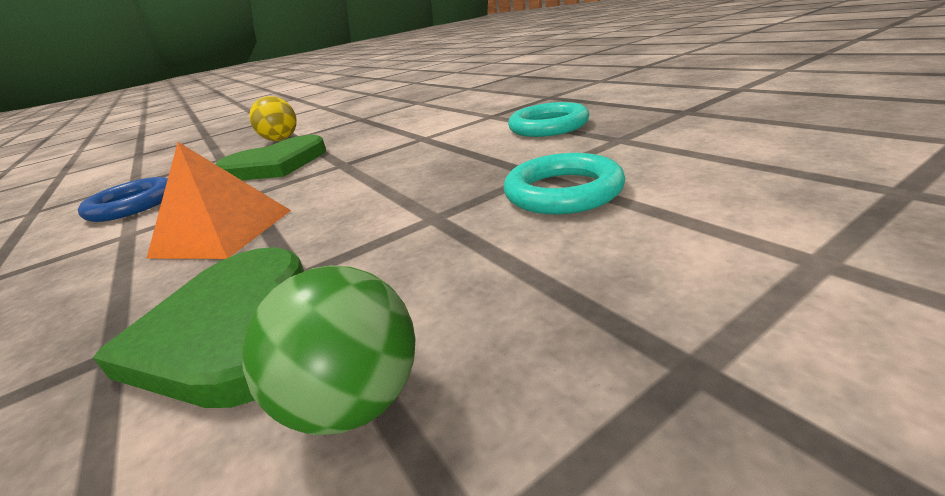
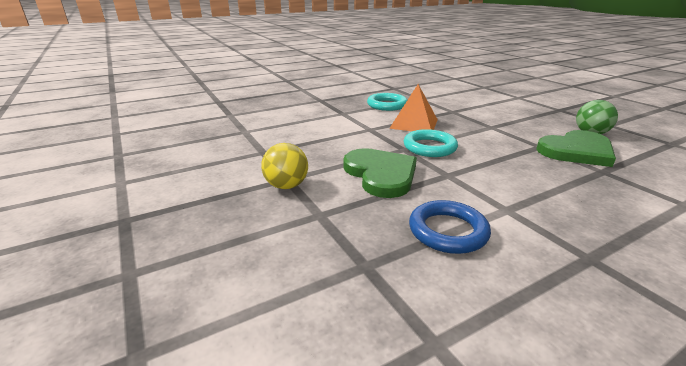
camera: 90 degrees left, 0 degrees up
orange pyramid [146,142,291,259] -> orange pyramid moved to [389,84,438,131]
turquoise ring [503,153,626,214] -> turquoise ring moved to [404,129,458,157]

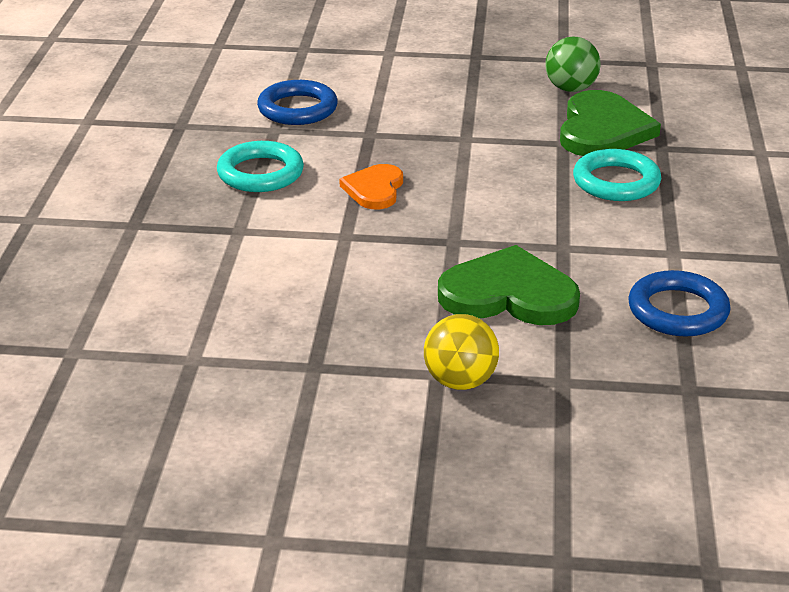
camera: 55 degrees left, 5 degrees up
orange pyramid [389,84,438,131] -> orange heart [340,164,403,209]
turquoise ring [404,129,458,157] -> turquoise ring moved to [573,149,661,201]
none -> blue ring [257,80,338,125]

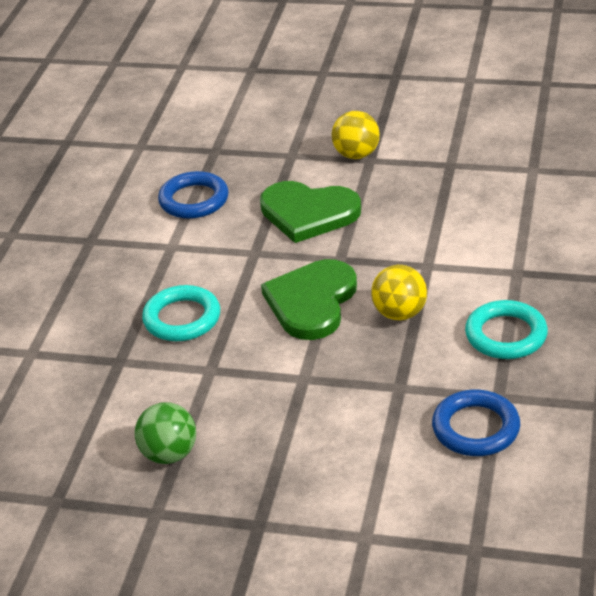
camera: 170 degrees left, 5 degrees up
orange heart [340,164,403,209] -> yellow ball [371,265,427,321]
green heart [560,90,661,156] -> green heart moved to [261,259,357,340]

